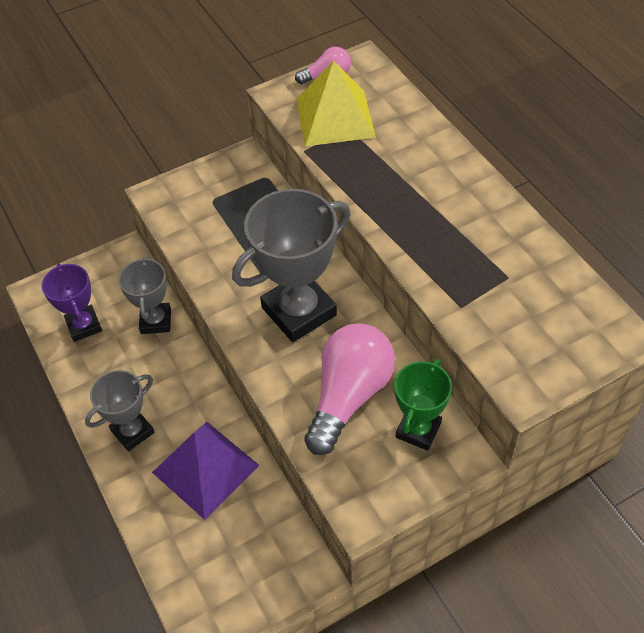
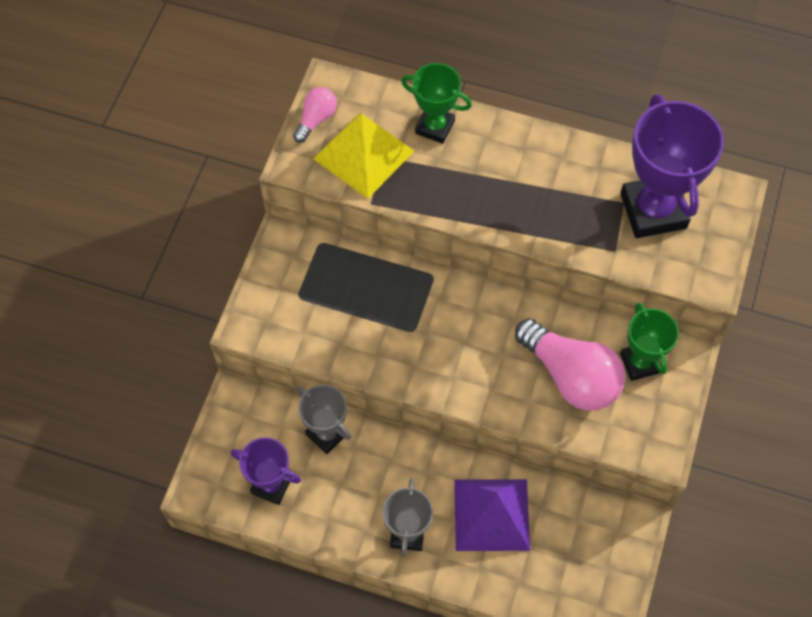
camera: 45 degrees left, 10 degrees up
grey trophy [232,189,351,342] -> none
pink light bulb [304,323,395,455] -> pink light bulb turned 150 degrees clockwise [515,319,625,411]
none -> green trophy [401,63,472,144]
none -> purple trophy [620,94,724,238]

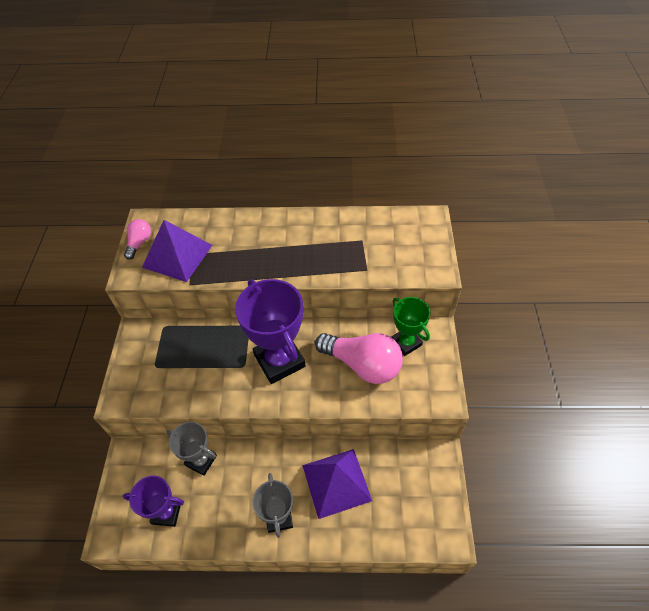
camera: 15 degrees left, 10 degrees down
yellow pyramid [313,113,414,199] -> purple pyramid [142,220,212,282]
green trophy [401,63,472,144] -> none
purple trophy [620,94,724,238] -> purple trophy moved to [235,279,306,384]

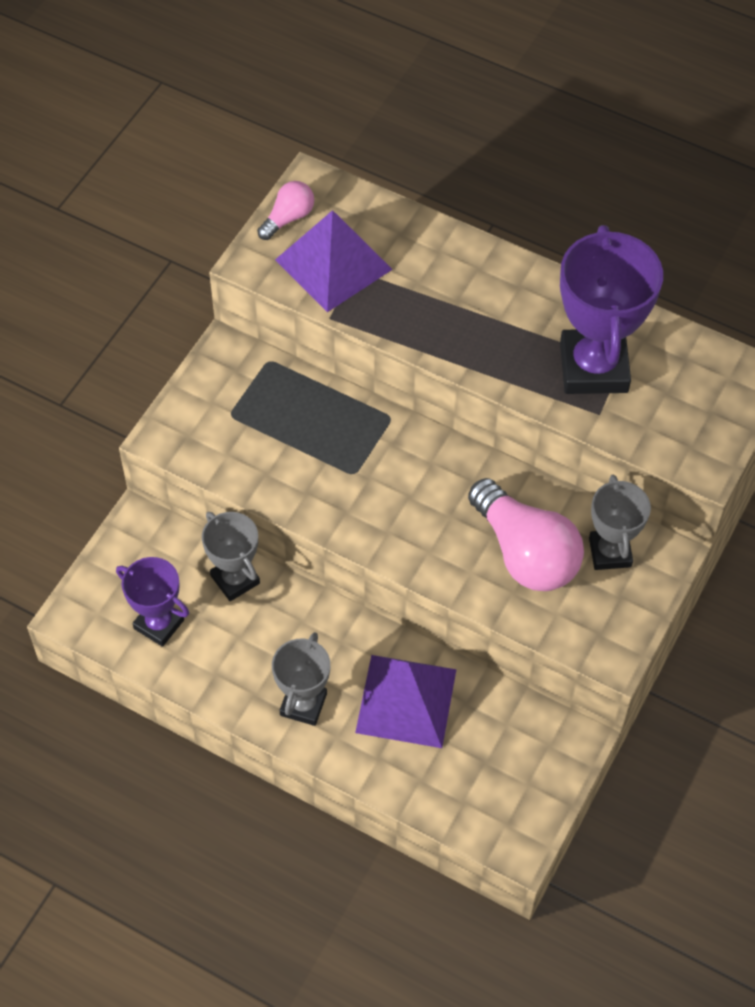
camera: 25 degrees right, 5 degrees up
purple trophy [235,279,306,384] -> purple trophy moved to [560,225,663,394]
green trophy [391,297,431,356] -> grey trophy [589,475,651,570]

